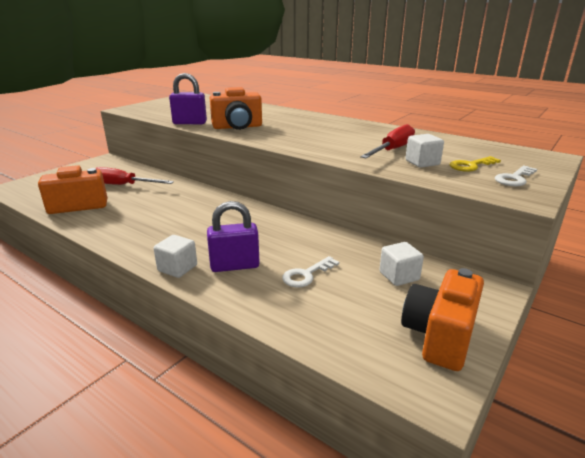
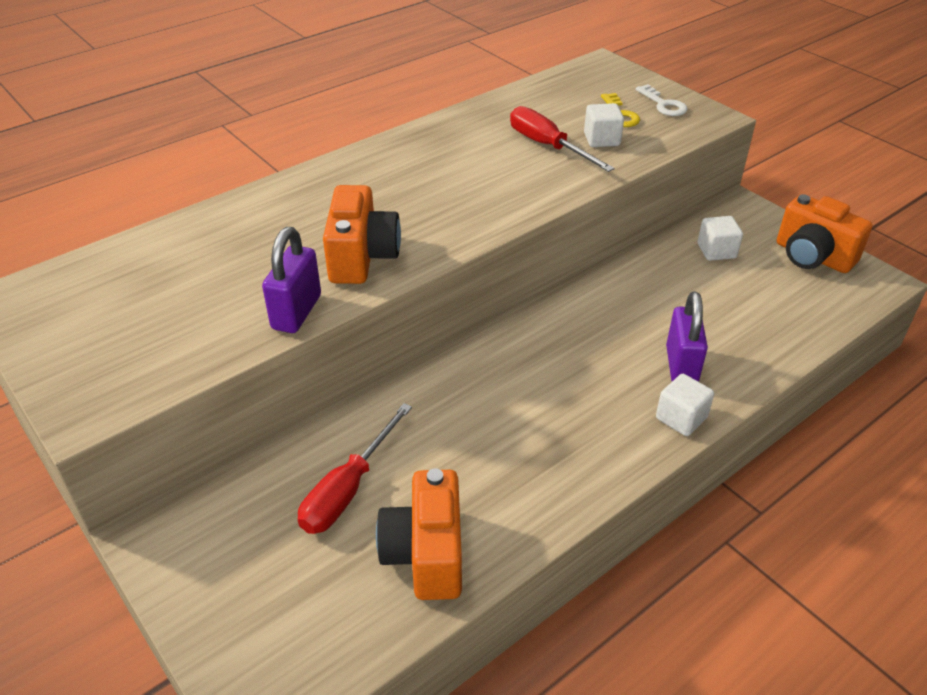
camera: 75 degrees left, 15 degrees up
white key [282,256,339,288] -> none

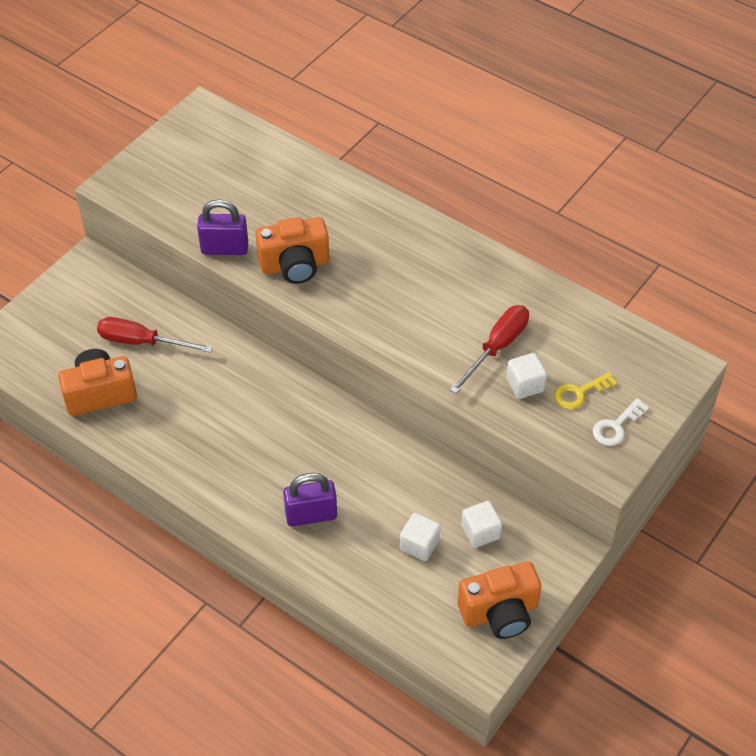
camera: 75 degrees right, 10 degrees up
white cube [656,374,714,436] -> white cube moved to [400,513,441,561]
orange camera [777,194,873,273] -> orange camera turned 135 degrees counterclockwise [458,562,542,639]

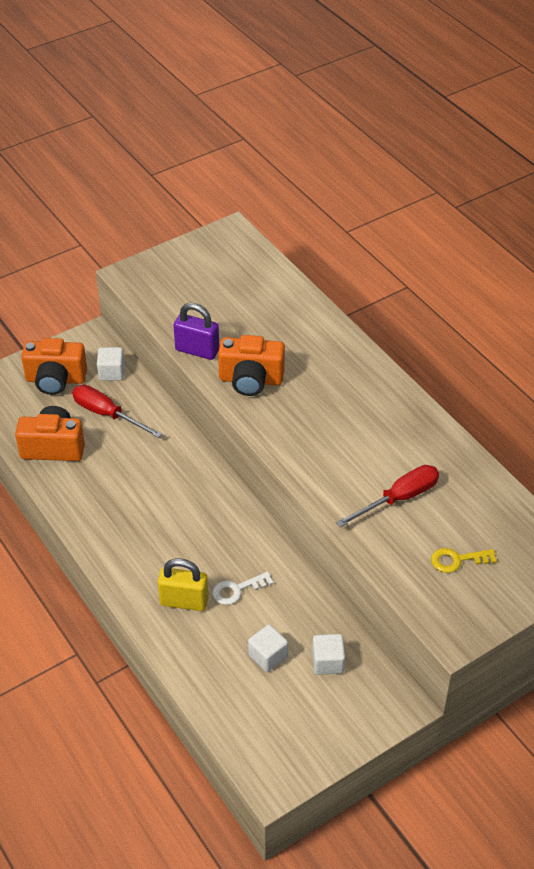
camera: 20 degrees right, 5 degrees down
purple padlock [283,473,337,527] -> yellow padlock [158,558,208,611]
orange camera [458,562,542,639] -> orange camera moved to [21,338,87,395]
white cube [506,353,547,399] -> white cube moved to [97,347,125,381]
white key [593,398,649,446] -> white key moved to [213,572,273,605]

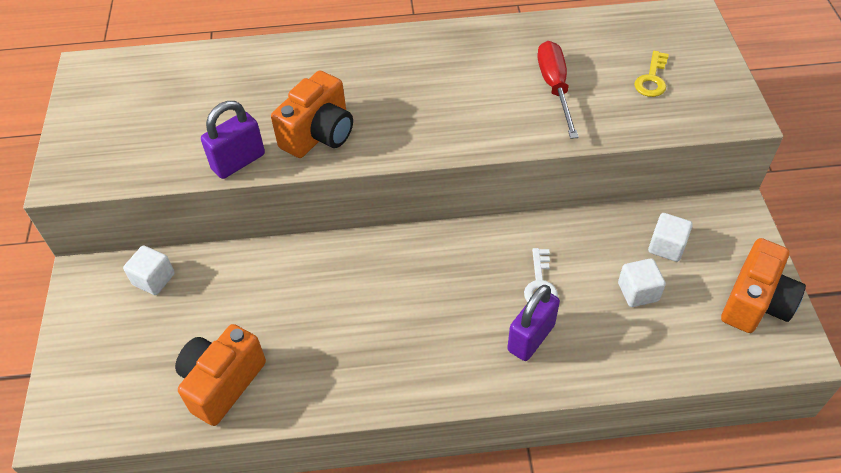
camera: 60 degrees left, 5 degrees up
orange camera [21,338,87,395] -> orange camera moved to [721,238,806,333]
red screwdriver [72,385,162,438] -> none
yellow padlock [158,558,208,611] -> purple padlock [507,285,560,361]

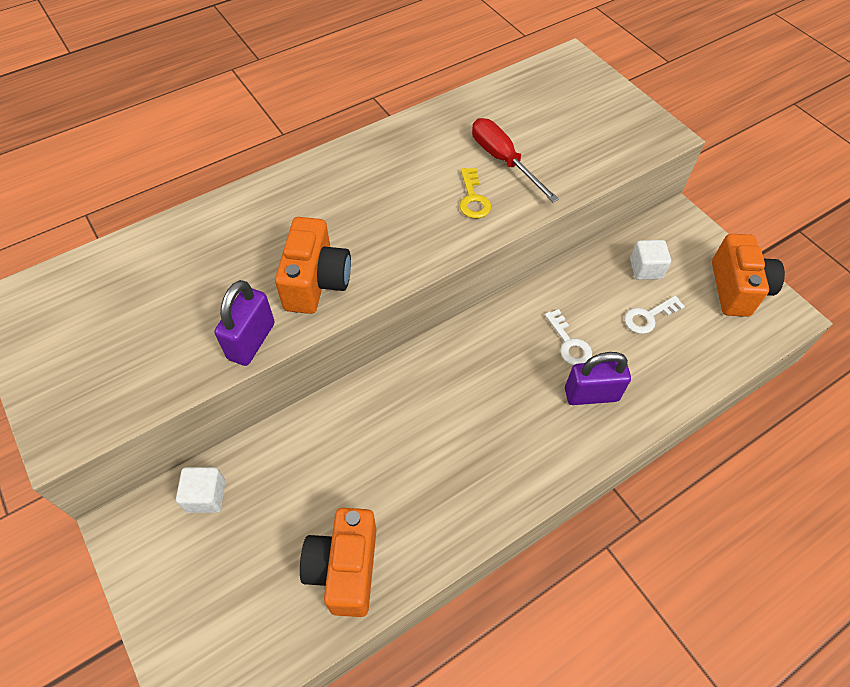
camera: 30 degrees left, 5 degrees up
purple padlock [507,285,560,361] -> purple padlock turned 75 degrees clockwise [565,352,631,405]
white cube [618,258,666,307] -> white key [624,296,685,334]
yellow key [634,51,669,97] -> yellow key moved to [459,168,491,219]

